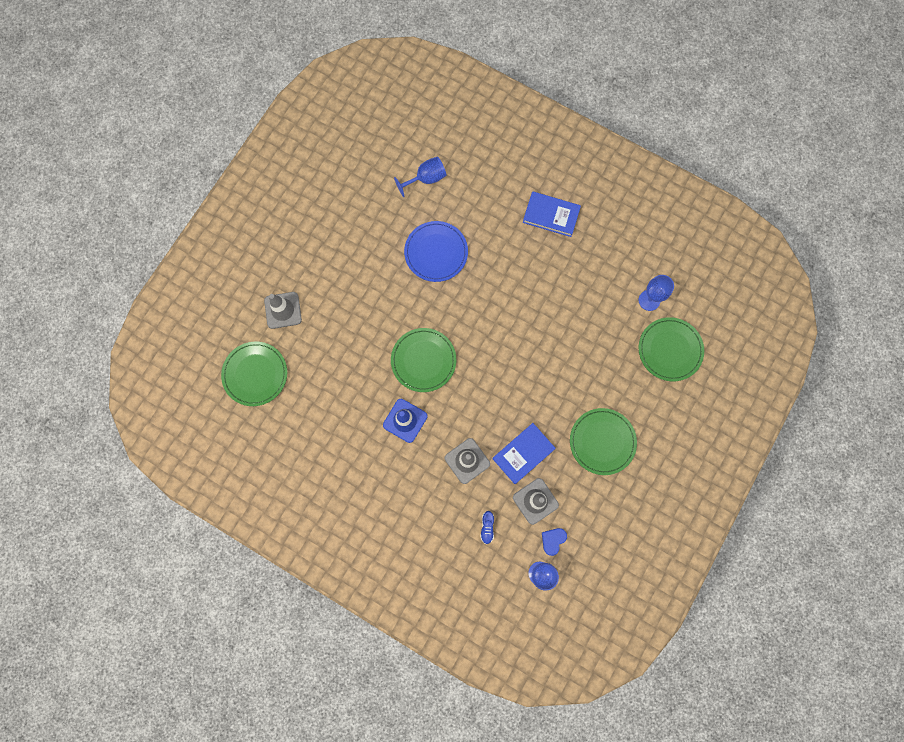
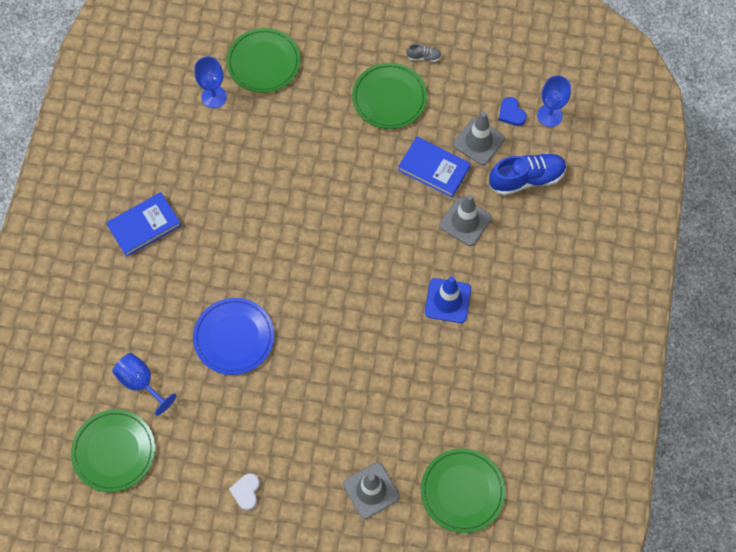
camera: 110 degrees left, 10 degrees down
green plate [391,328,456,392] -> green plate moved to [71,409,155,492]
blue shoe [480,511,494,544] -> blue shoe [489,153,567,196], size x2.20
blue book [523,191,581,237] -> blue book turned 60 degrees clockwise [106,192,181,257]
blue heart [542,528,567,556] -> blue heart turned 45 degrees clockwise [499,97,527,126]
none -> white heart [229,473,260,510]
none -> grey shoe [407,44,442,62]

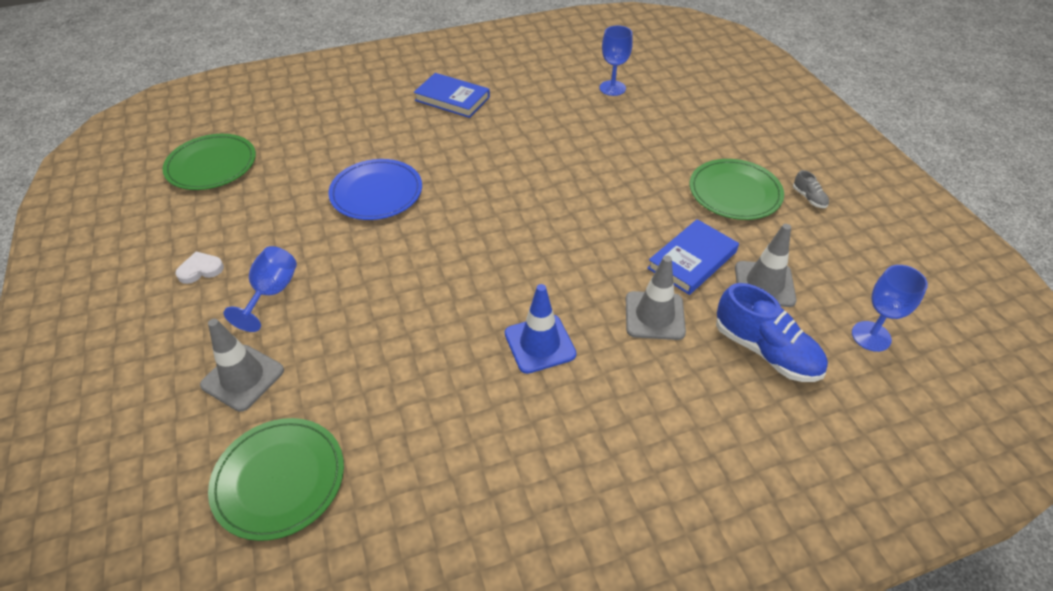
camera: 60 degrees right, 20 degrees down
blue goblet [112,353,177,416] -> blue goblet moved to [223,246,297,332]
green plate [226,28,301,93] -> none
blue book [398,137,471,198] -> blue book turned 45 degrees clockwise [647,219,739,295]
blue heart [499,97,527,126] -> none

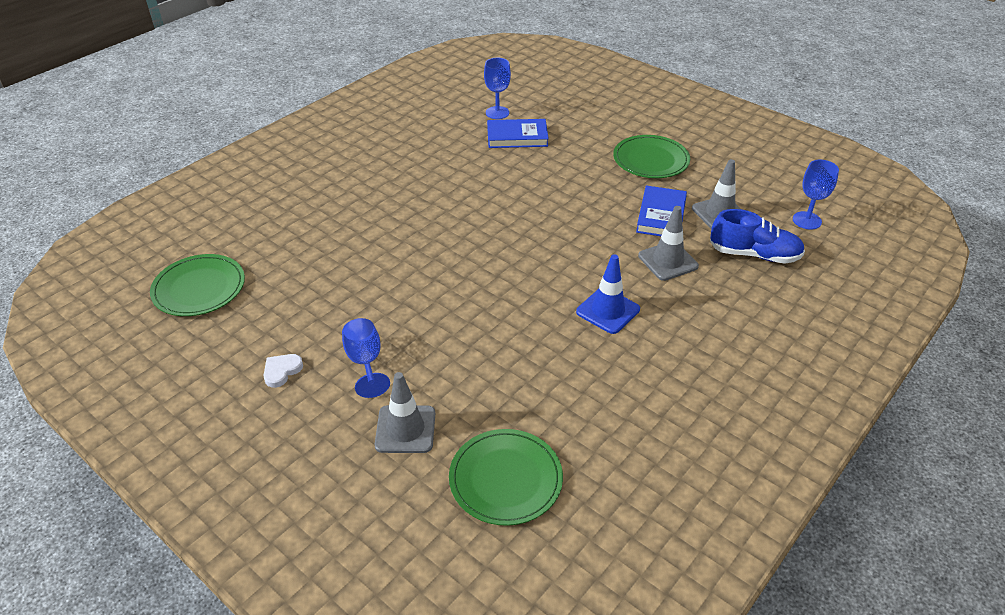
camera: 30 degrees left, 5 degrees down
blue plate [328,159,422,220] -> none
blue book [414,73,490,118] -> blue book moved to [487,119,549,148]
grey shoe [793,170,829,208] -> none

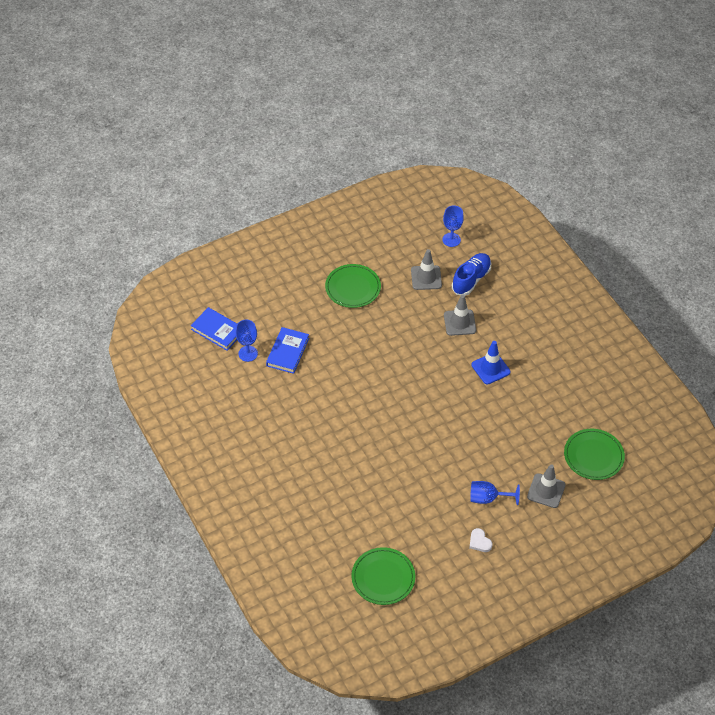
camera: 70 degrees left, 10 degrees up
blue book [636,185,687,236] -> blue book moved to [191,307,237,350]

